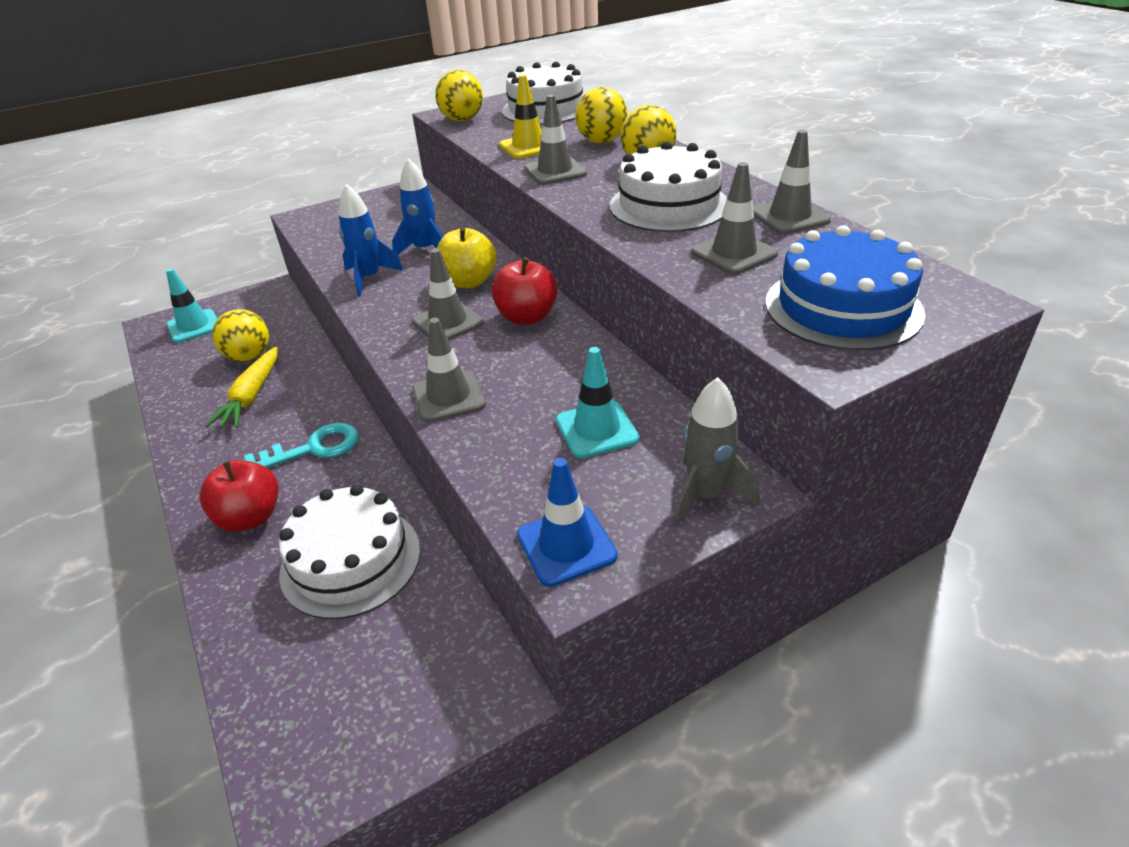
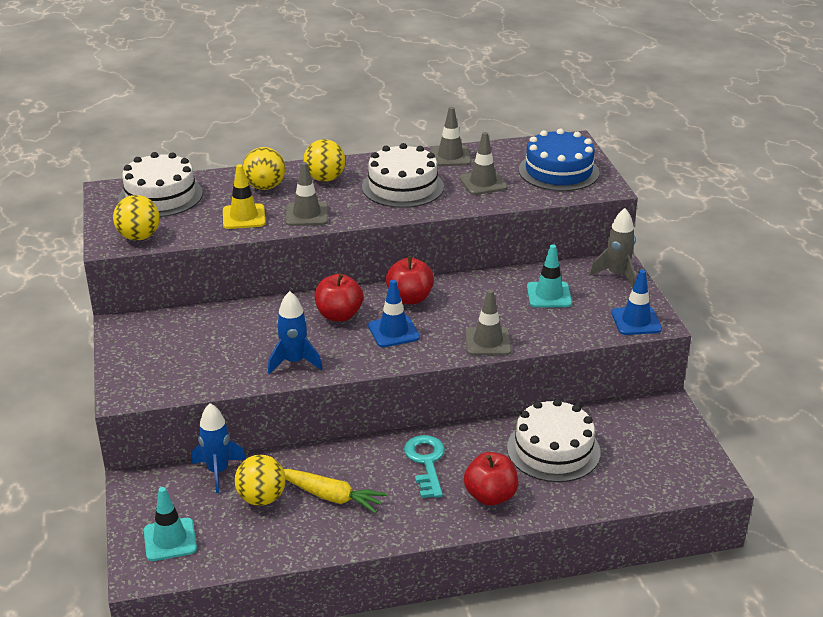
camera: 75 degrees left, 5 degrees down
blue rocket [392,158,443,255] -> blue rocket moved to [191,403,246,493]
grey traffic cone [412,249,484,340] -> blue traffic cone [368,280,420,347]
yellow apple [437,227,497,288] -> red apple [314,274,363,322]

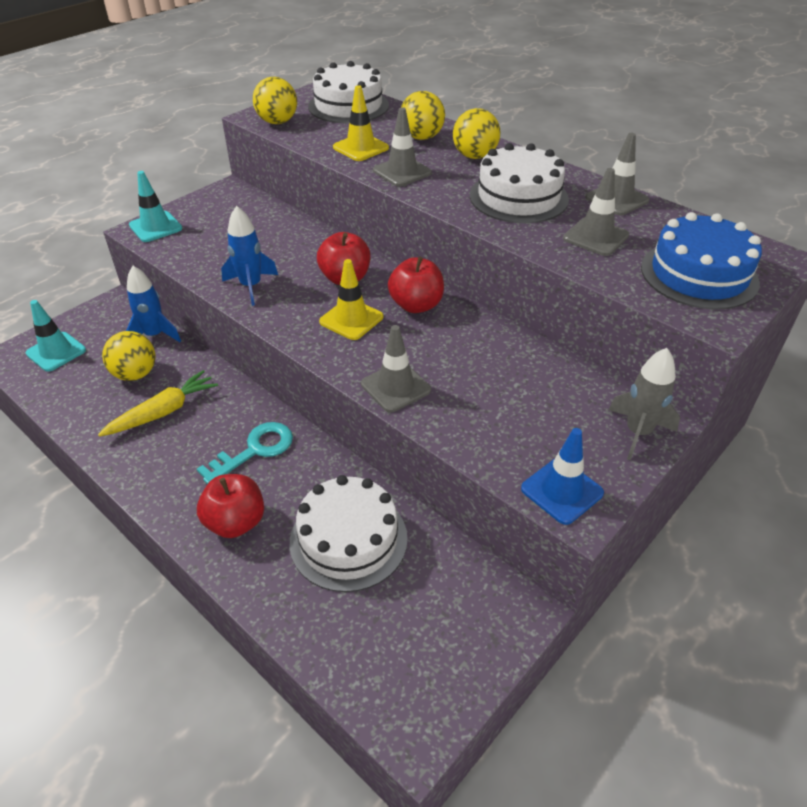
camera: 55 degrees right, 10 degrees up
yellow carrot [283,469,387,514] -> yellow carrot turned 120 degrees counterclockwise [98,370,218,437]
blue traffic cone [368,280,420,347] -> yellow traffic cone [319,259,383,340]
turquoise traffic cone [527,244,572,308] -> turquoise traffic cone moved to [129,171,182,242]

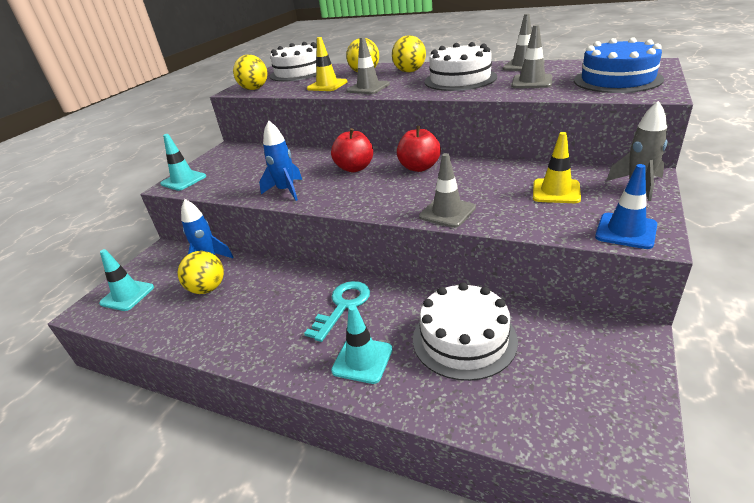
camera: 15 degrees left, 10 degrees down
yellow carrot [98,370,218,437] -> none
red apple [197,474,264,538] -> turquoise traffic cone [331,305,393,384]
yellow traffic cone [319,259,383,340] -> yellow traffic cone moved to [533,132,581,203]

